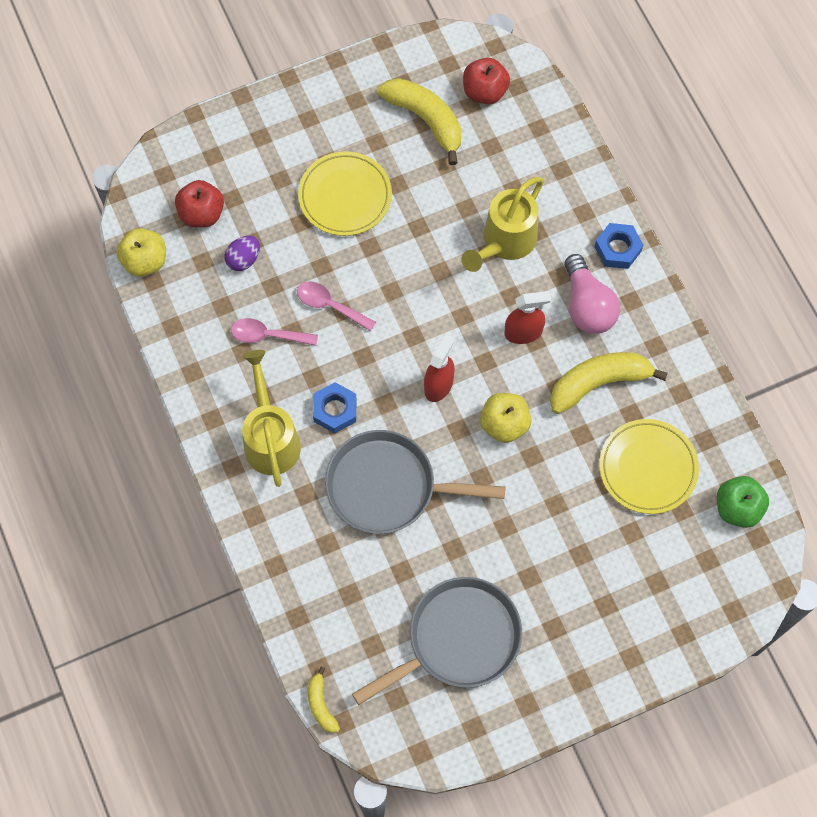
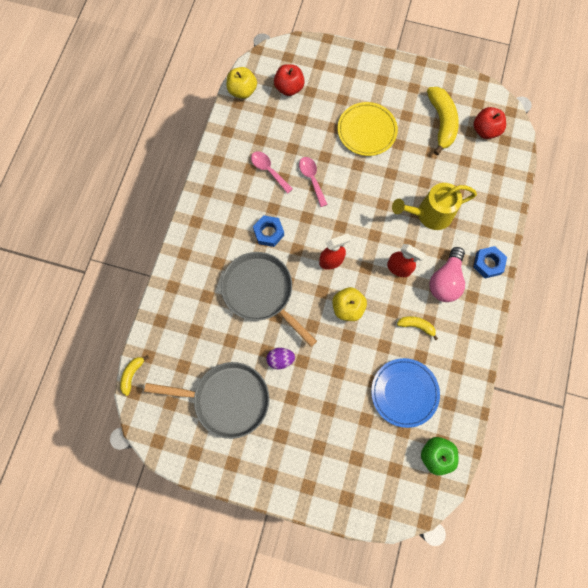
camera: 40 degrees right, 5 degrees up
purple egg [225,236,260,271] -> purple egg moved to [267,348,295,369]
yellow watering can [242,350,301,487] -> none
yellow banana [550,352,668,414] -> yellow banana [397,316,438,340], size x0.52
yellow plate [599,419,699,514] -> blue plate [371,358,440,428]

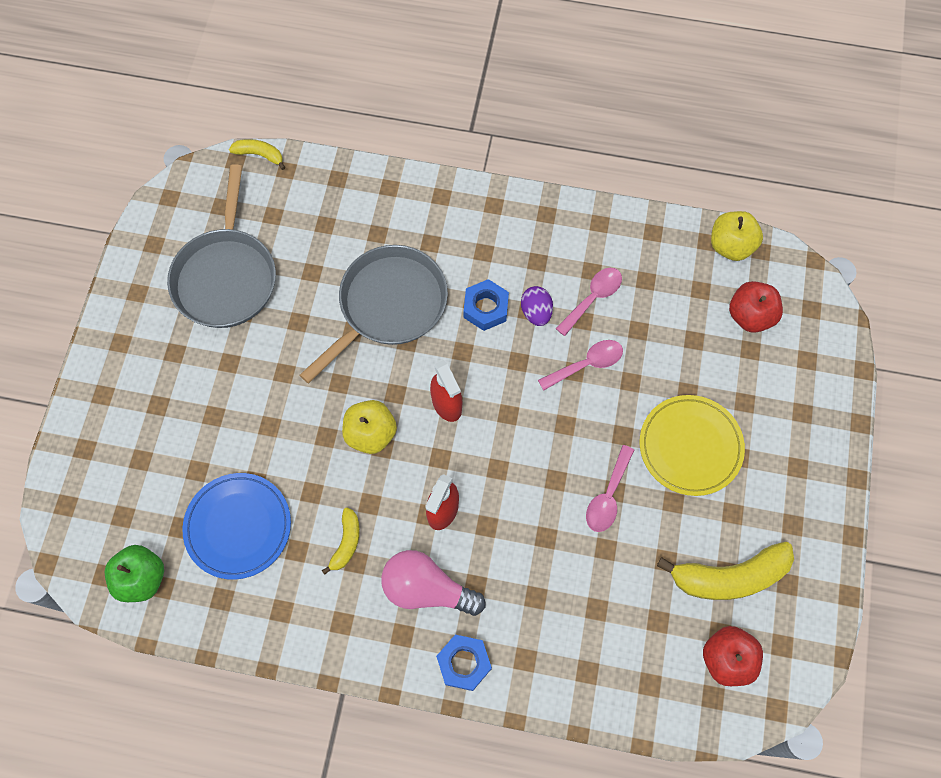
camera: 85 degrees right, 5 degrees down
purple egg [267,348,295,369] -> purple egg moved to [521,286,553,326]
yellow watering can [392,183,477,230] -> none
none -> pink spoon [586,445,634,532]

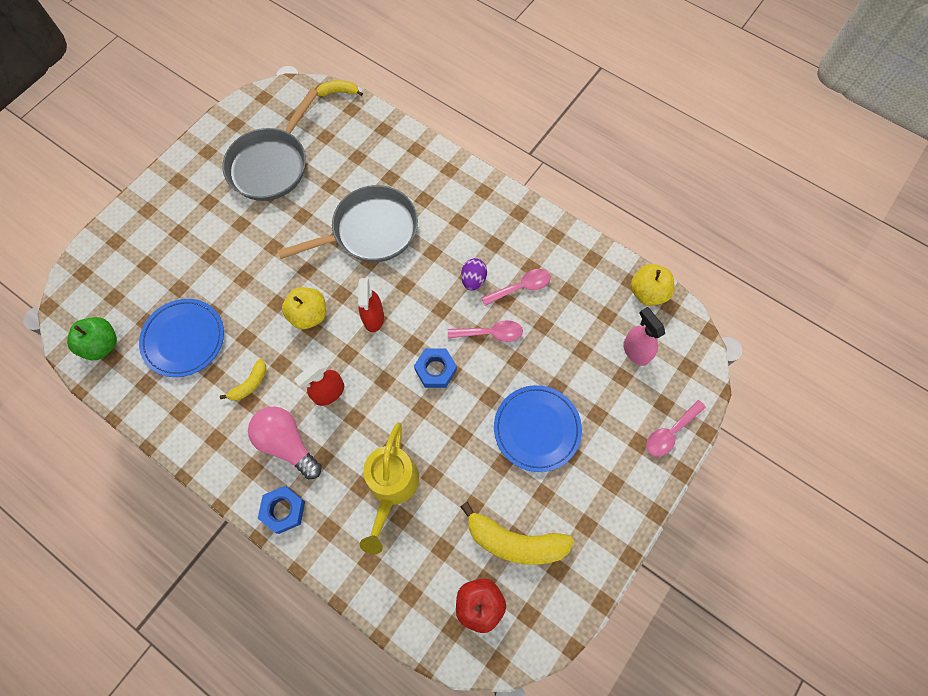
camera: 25 degrees right, 0 degrees up
yellow banana [229,139,285,170] -> yellow banana turned 45 degrees counterclockwise [316,80,363,96]
blue nut [464,279,509,331] -> blue nut moved to [414,348,457,388]
pink spoon [586,445,634,532] -> pink spoon moved to [646,400,706,457]
yellow plate [640,395,745,496] -> blue plate [494,385,582,472]
red apple [729,281,783,333] -> pink spray bottle [623,307,665,366]
none -> yellow watering can [360,422,419,555]

